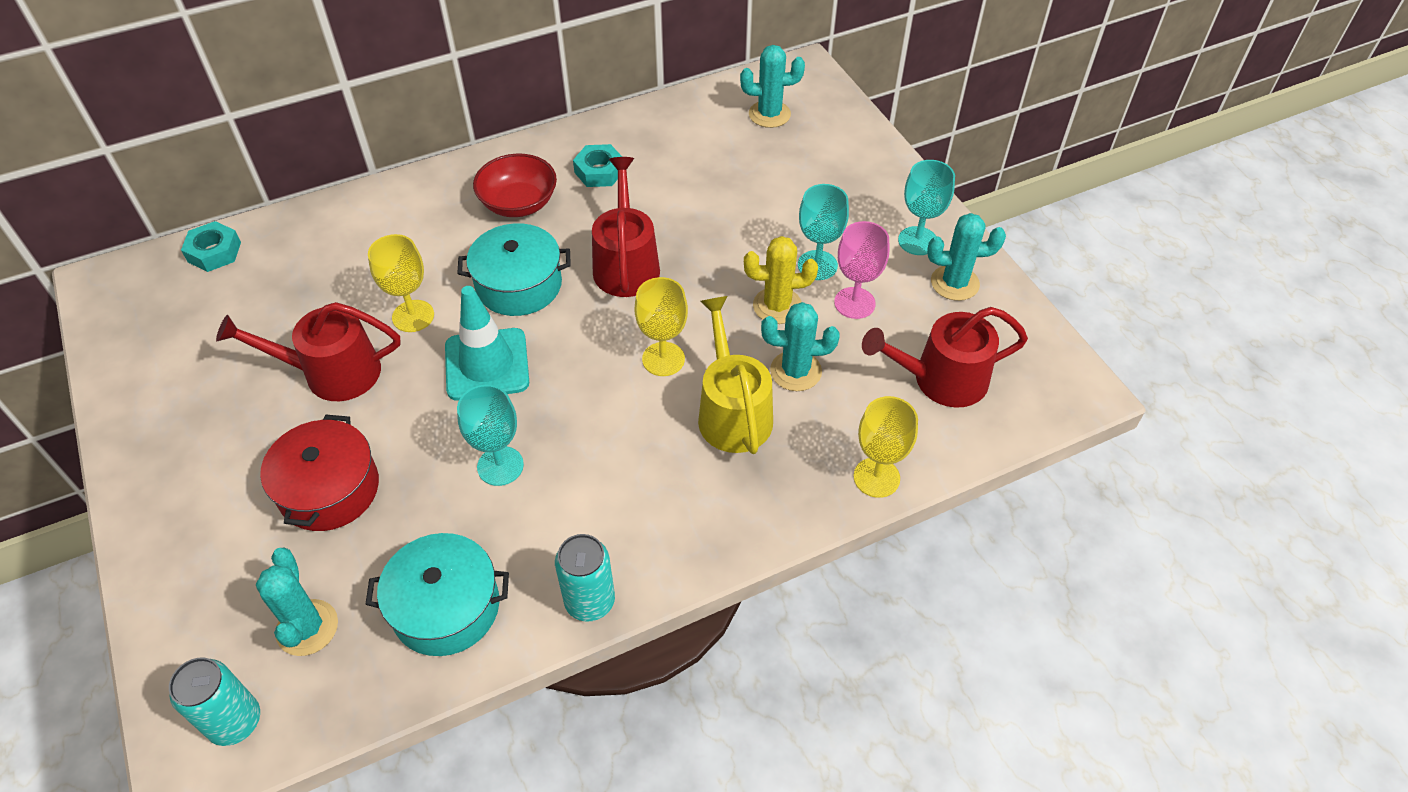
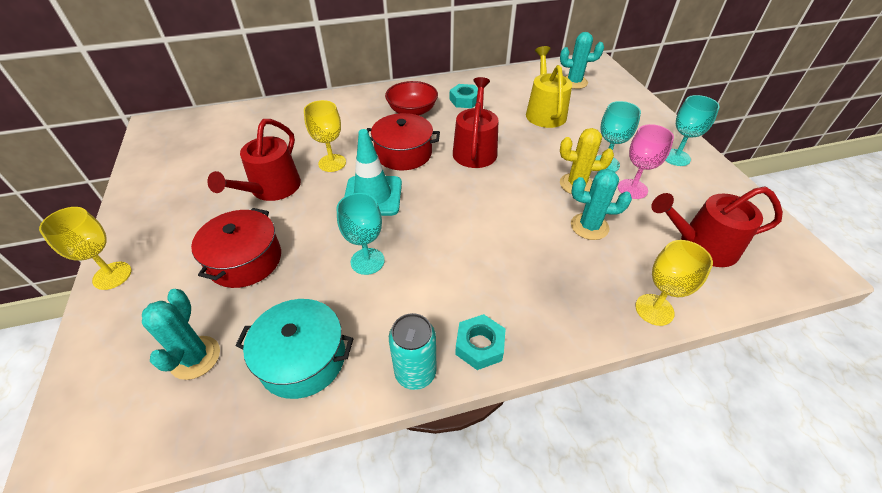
camera: 10 degrees right, 5 degrees down
turquoise can [169,657,260,746] -> none
turquoise nut [181,221,241,272] -> turquoise nut moved to [455,314,506,370]
red watering can [216,302,400,401] -> red watering can turned 75 degrees counterclockwise [207,119,301,201]
turquoise pot [457,223,571,316] -> red pot [367,113,440,170]
yellow goblet [634,277,688,376] -> yellow goblet moved to [39,207,132,290]
yellow watering can [698,296,773,454] -> yellow watering can moved to [526,46,572,128]
turquoise cactus [927,213,1006,301] -> none

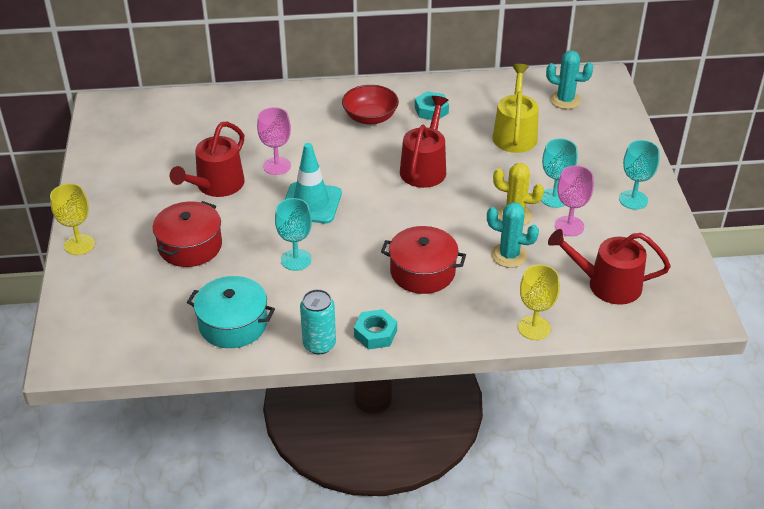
camera: 10 degrees right, 5 degrees down
turquoise cactus [142,289,220,380] -> none
yellow goblet [304,100,346,172] -> pink goblet [257,107,291,175]
red pot [367,113,440,170] -> red pot moved to [381,226,466,294]

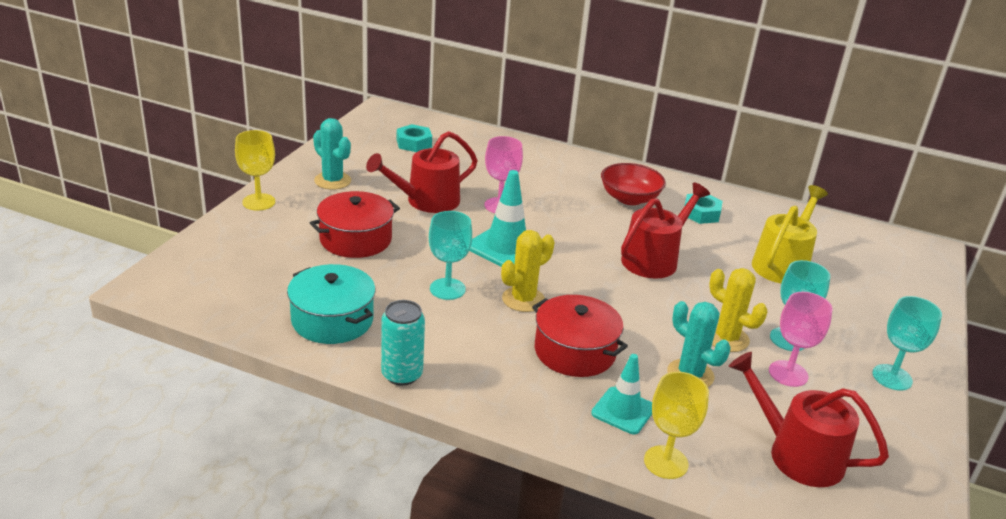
camera: 25 degrees right, 10 degrees down
turquoise nut [354,309,397,349] -> turquoise nut moved to [397,124,432,152]
turquoise cactus [546,51,593,109] -> turquoise cactus moved to [313,118,351,190]
none -> yellow cactus [501,230,555,312]
none -> turquoise traffic cone [591,354,652,434]

